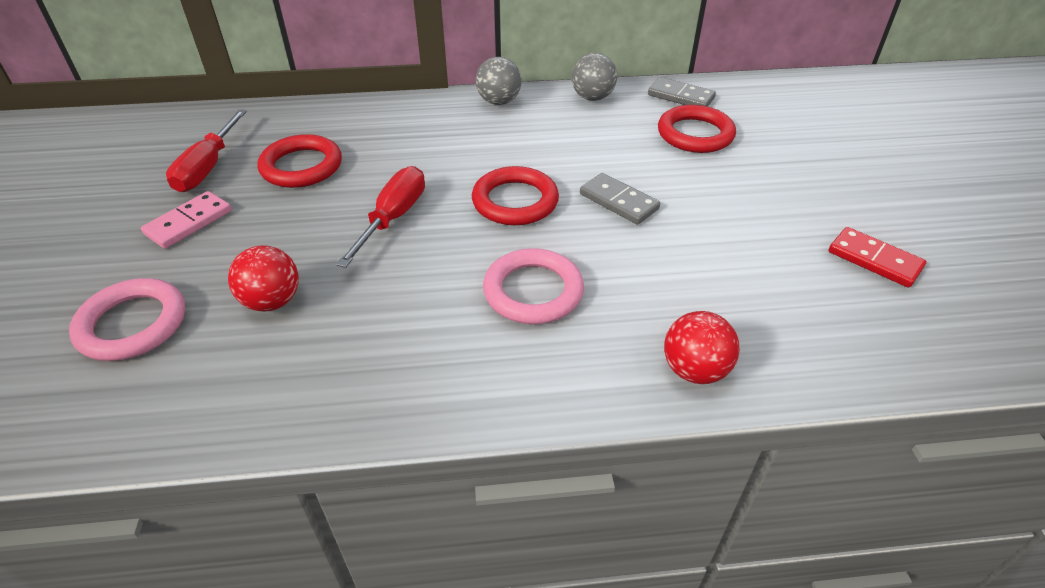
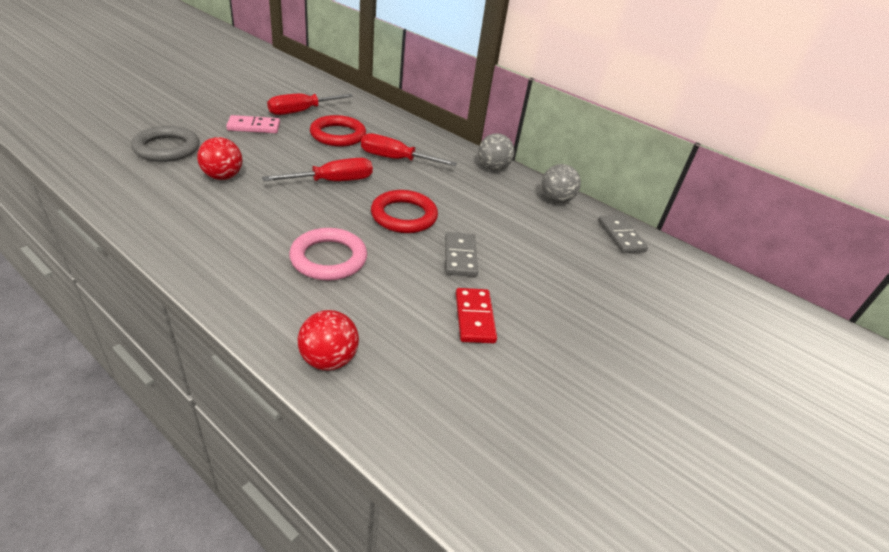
camera: 40 degrees right, 5 degrees down
pink ring [69,278,185,361] -> grey ring [131,126,200,162]
red ring [658,105,736,153] -> none
red domino [829,227,926,288] -> red domino moved to [456,288,497,343]
none -> red screwdriver [361,133,457,166]

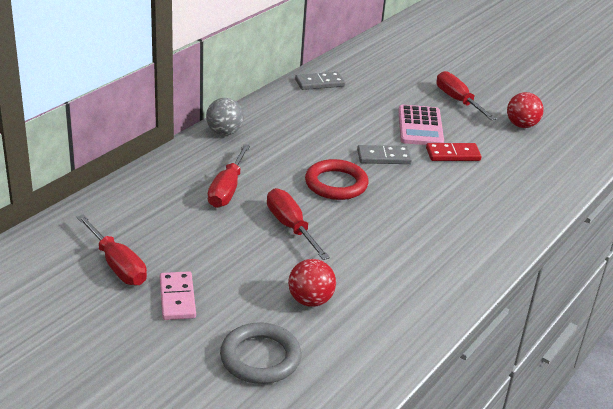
camera: 90 degrees left, 5 degrees down
pink ring [289,228,367,281] -> none
red ball [298,310,359,370] -> red ball moved to [507,92,543,128]
red ring [310,115,366,147] -> none
grey ball [541,164,581,203] -> none
none -> pink calculator [398,105,444,145]
none -> red screwdriver [436,71,496,120]

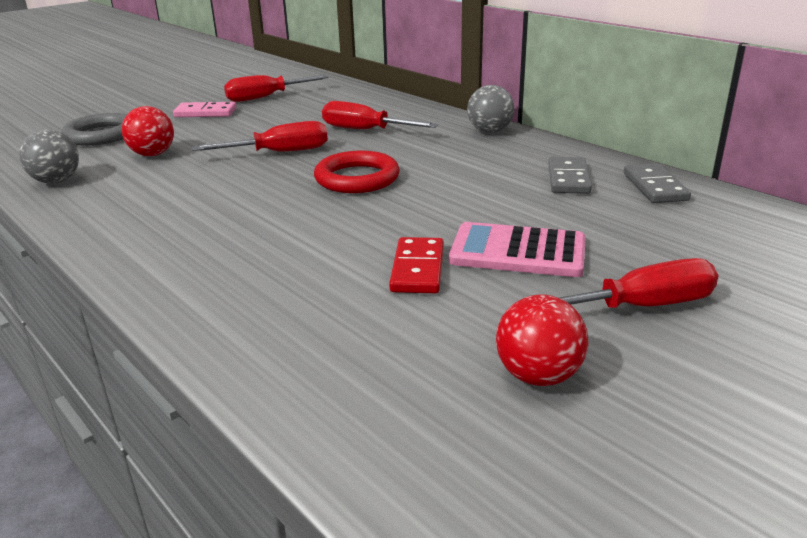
camera: 105 degrees right, 5 degrees down
grey domino [357,145,412,164] -> grey domino moved to [548,157,592,194]
none -> grey ball [19,129,79,183]

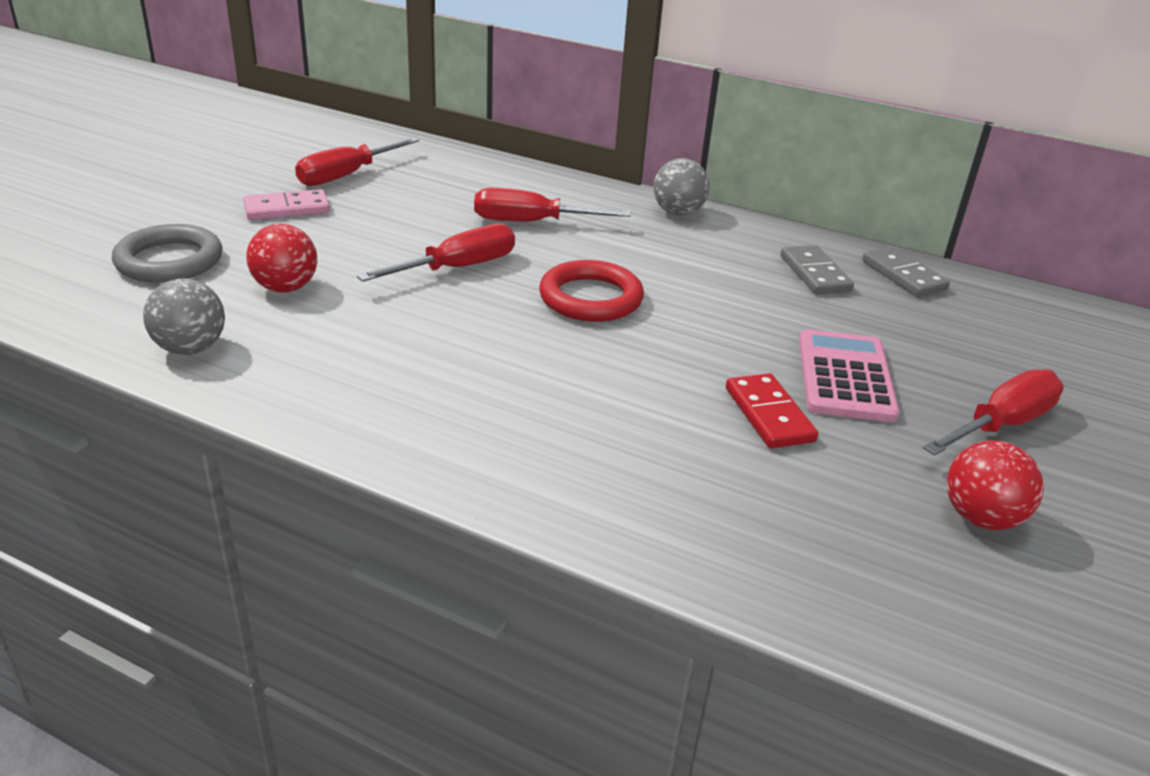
camera: 25 degrees left, 5 degrees up
pink calculator [449,222,586,277] -> pink calculator turned 105 degrees clockwise [799,329,900,422]

